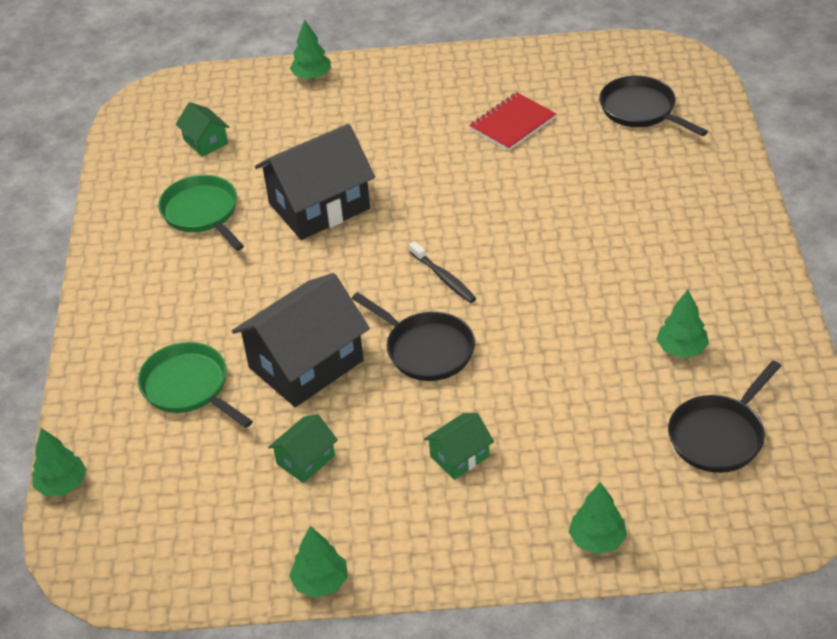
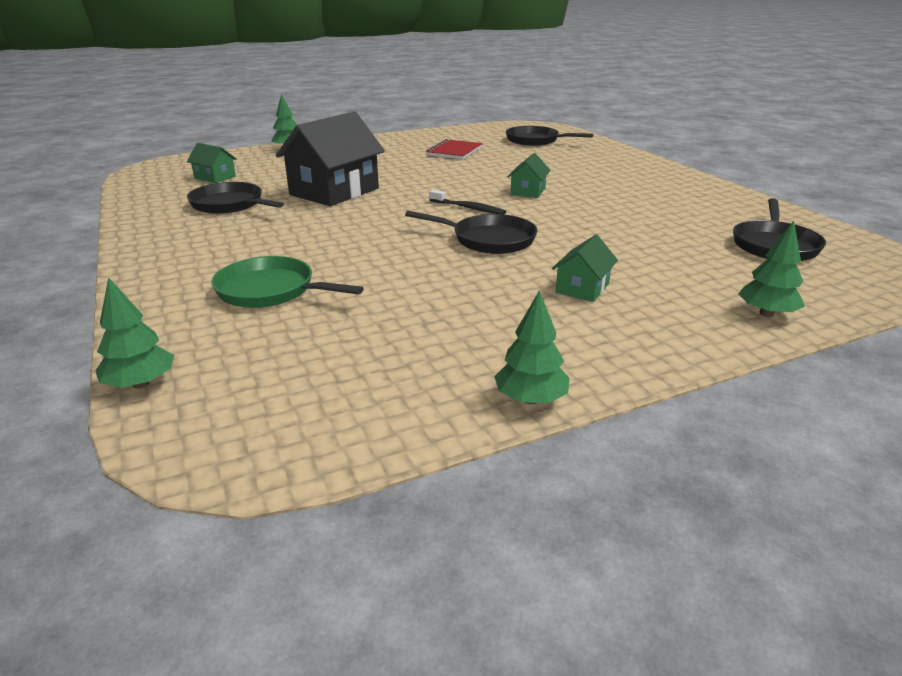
camera: 25 degrees left, 15 degrees down
green pan [158,175,244,251] -> black pan [187,182,284,214]
black house [232,273,370,407] -> none
green house [268,414,338,483] -> green house moved to [507,153,551,198]
green tree [656,290,709,358] -> none

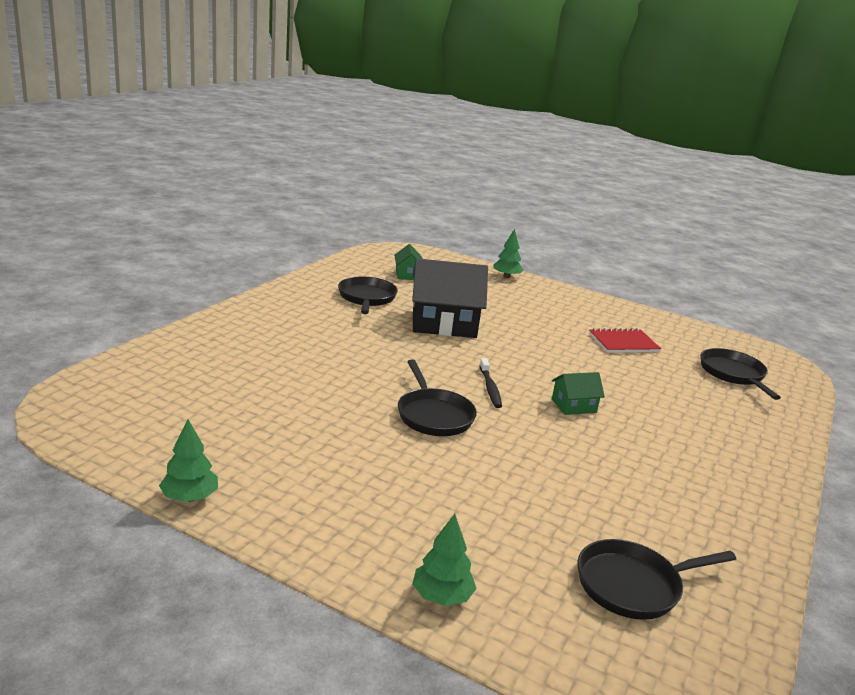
camera: 50 degrees right, 5 degrees down
green tree [95,277,174,389] -> none
green pan [211,256,364,308] -> none
green house [552,235,618,302] -> none

